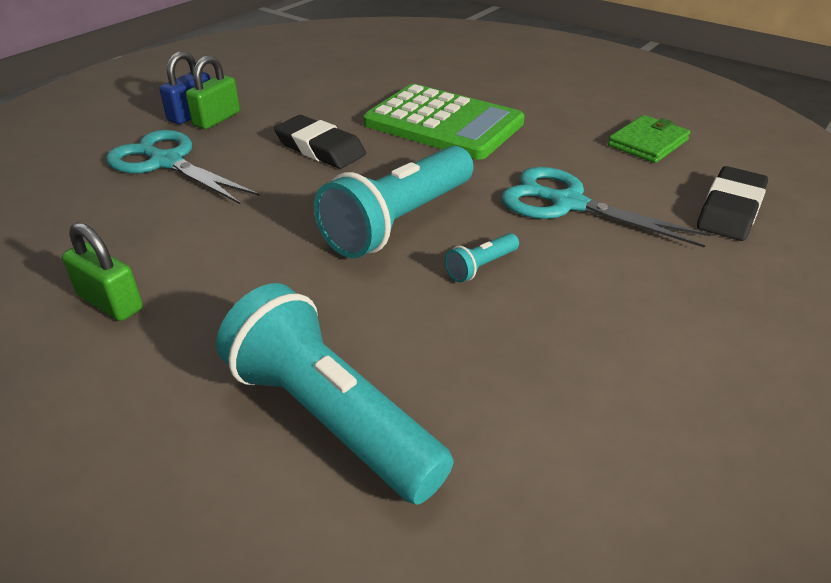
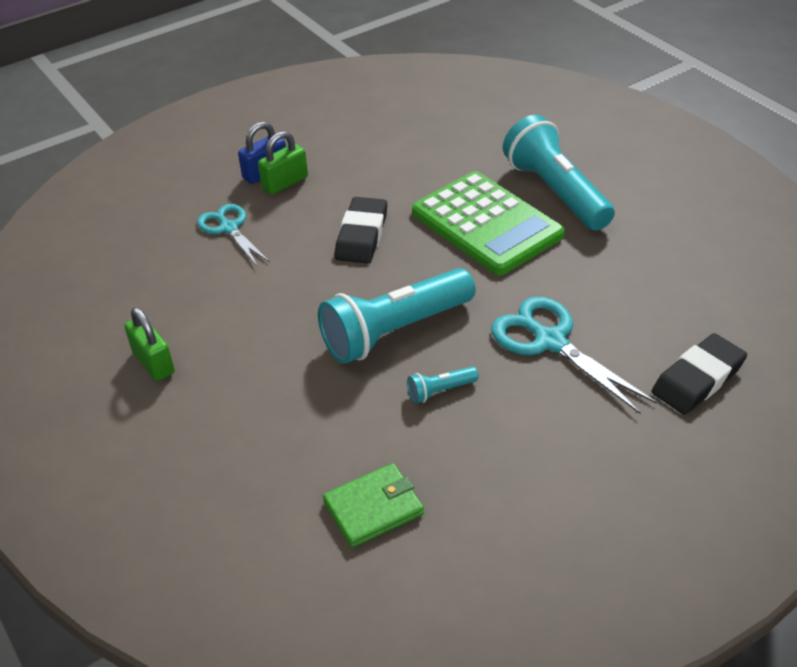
camera: 20 degrees right, 5 degrees up
turquoise scissors [106,130,260,204] -> turquoise scissors [197,204,270,267], size x0.66
turquoise flashlight [216,283,454,504] -> turquoise flashlight moved to [503,115,615,231]
black eraser [274,115,366,169] -> black eraser turned 45 degrees clockwise [335,197,387,264]
green wallet [608,115,690,163] -> green wallet moved to [323,463,424,548]

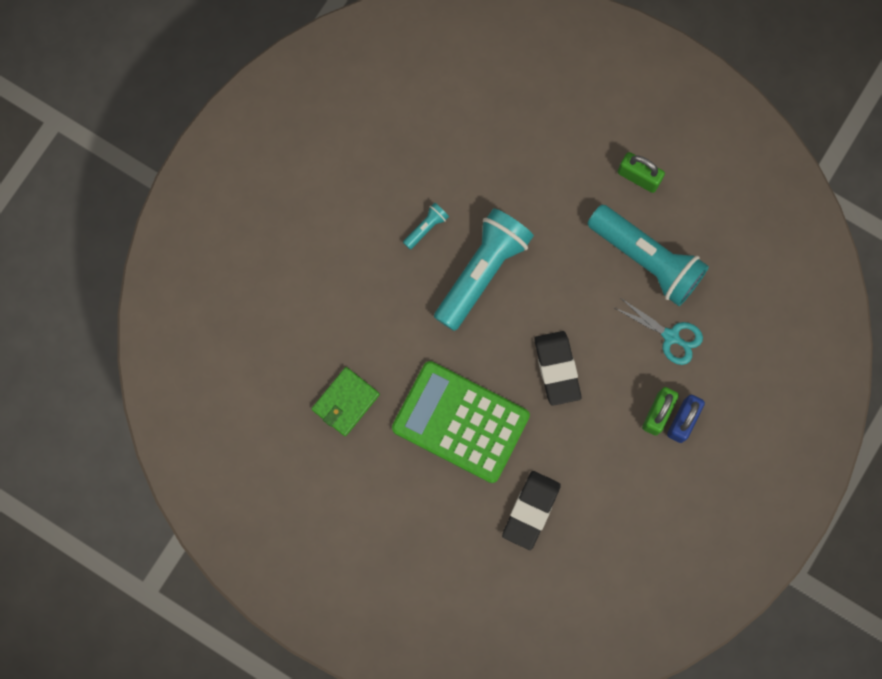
camera: 155 degrees right, 35 degrees up
green wallet [323,463,424,548] -> green wallet moved to [311,367,380,436]
turquoise scissors [491,297,657,414] -> none
turquoise flashlight [503,115,615,231] -> turquoise flashlight moved to [588,205,709,306]
black eraser [652,333,747,415] -> black eraser moved to [502,471,561,550]

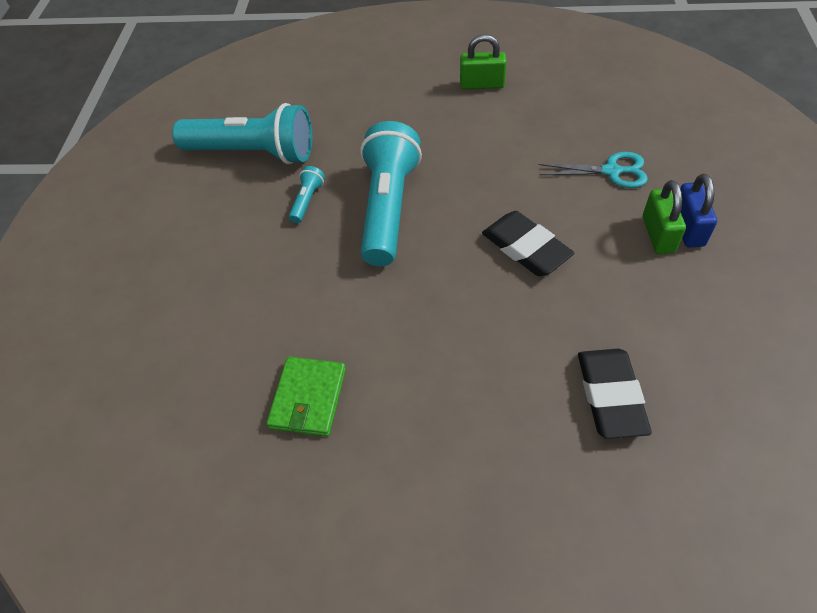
camera: 25 degrees left, 25 degrees down
green calculator [392,361,530,483] -> none
turquoise flashlight [588,205,709,306] -> turquoise flashlight moved to [172,103,312,164]

